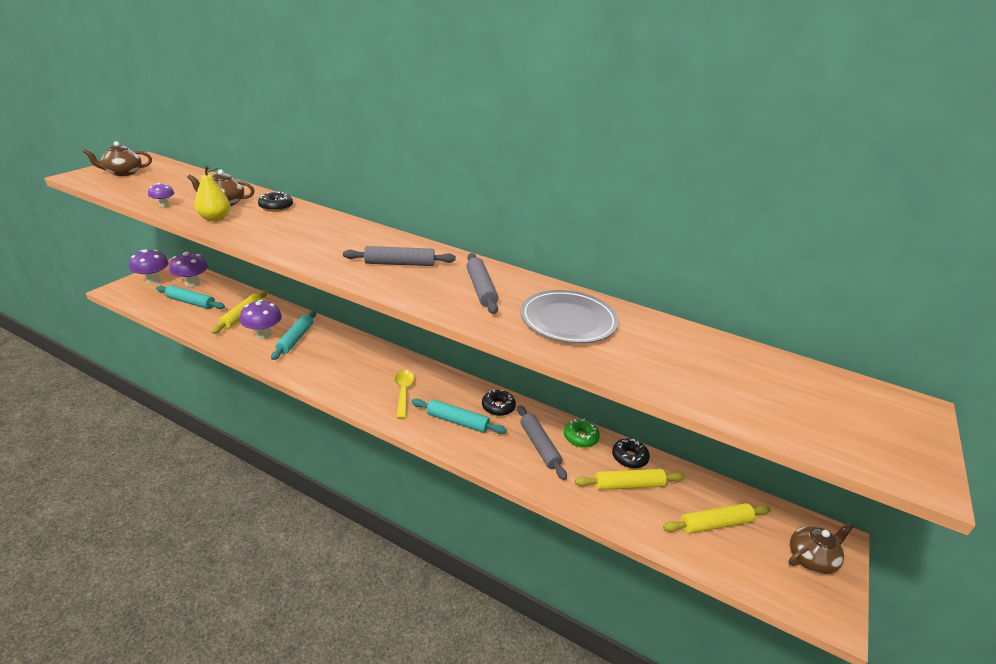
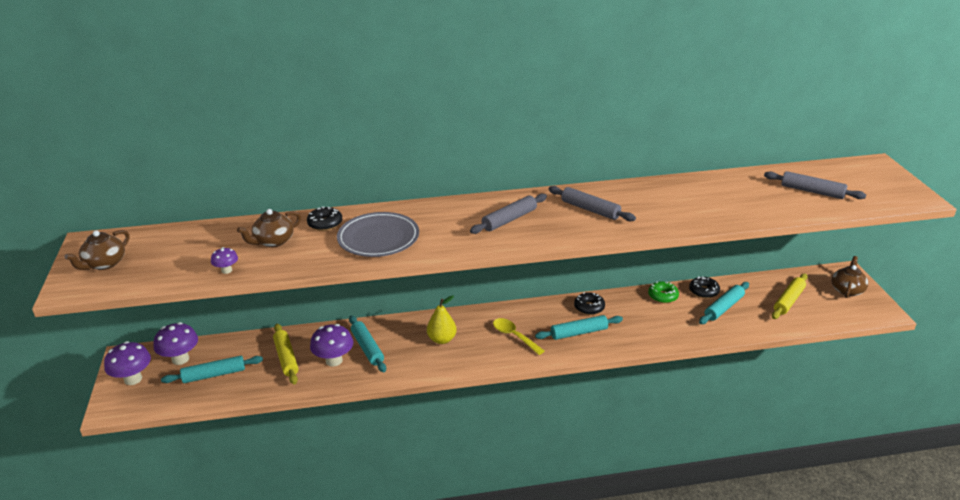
camera: 35 degrees left, 0 degrees up
yellow pear [194,166,230,222] -> yellow pear moved to [427,295,457,344]
grey rolling pin [517,405,567,480] -> grey rolling pin moved to [764,171,866,199]
grey plate [521,290,618,343] -> grey plate moved to [337,212,419,257]
yellow rolling pin [575,469,685,490] -> turquoise rolling pin [699,282,749,324]

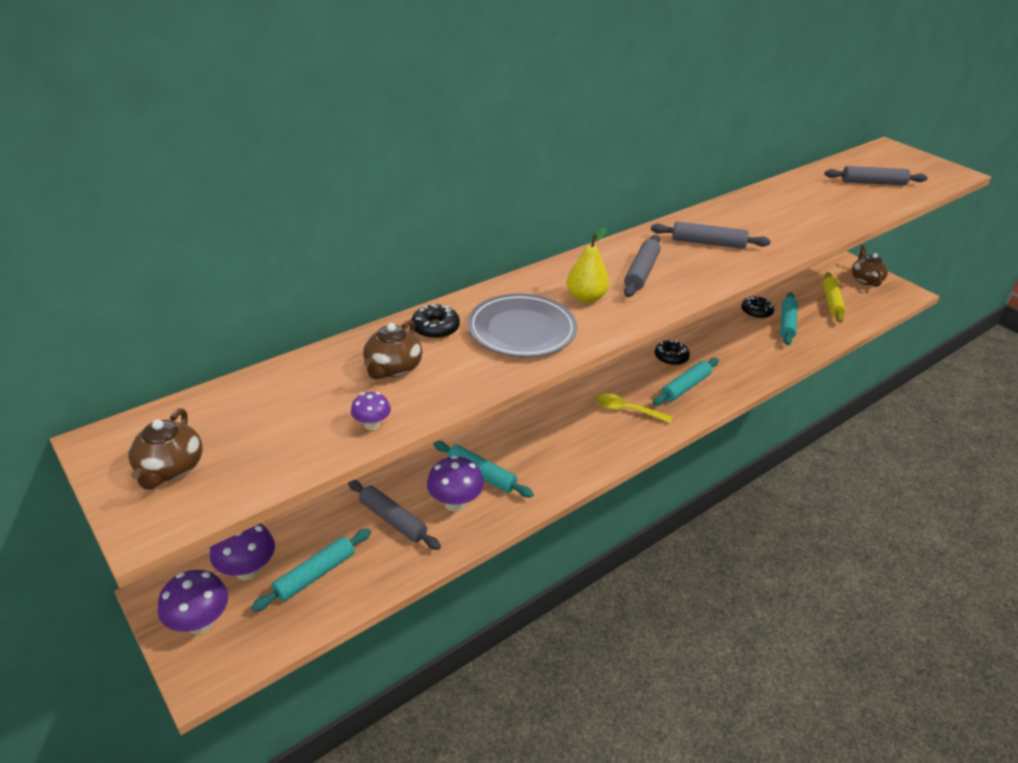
camera: 30 degrees left, 5 degrees up
yellow rolling pin [273,323,298,384] -> grey rolling pin [348,480,441,550]
yellow pear [427,295,457,344] -> yellow pear moved to [567,227,609,303]
green donut [648,281,679,303] -> none

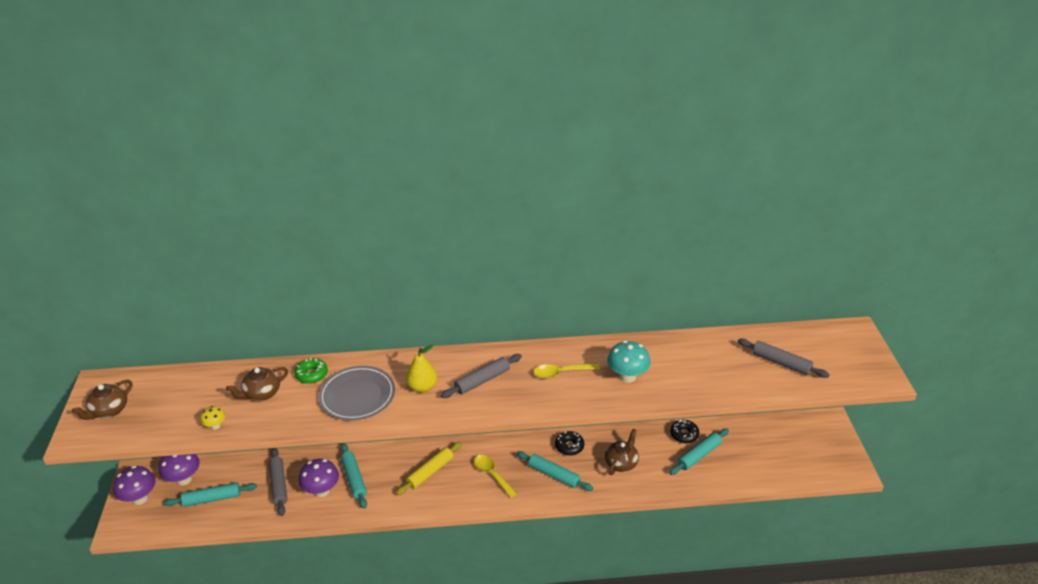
camera: 35 degrees right, 0 degrees up
purple mushroom [351,392,391,430] -> yellow mushroom [201,406,225,430]
black donut [411,304,460,339] -> green donut [294,358,328,384]
grey rolling pin [651,222,771,249] -> yellow spoon [533,363,600,379]
turquoise rolling pin [653,358,719,405] -> turquoise rolling pin turned 45 degrees clockwise [516,451,593,491]
yellow rolling pin [823,272,846,323] -> yellow rolling pin moved to [396,442,462,495]
brown teapot [852,245,888,287] -> brown teapot moved to [605,429,639,475]
none -> turquoise mushroom [607,341,651,383]

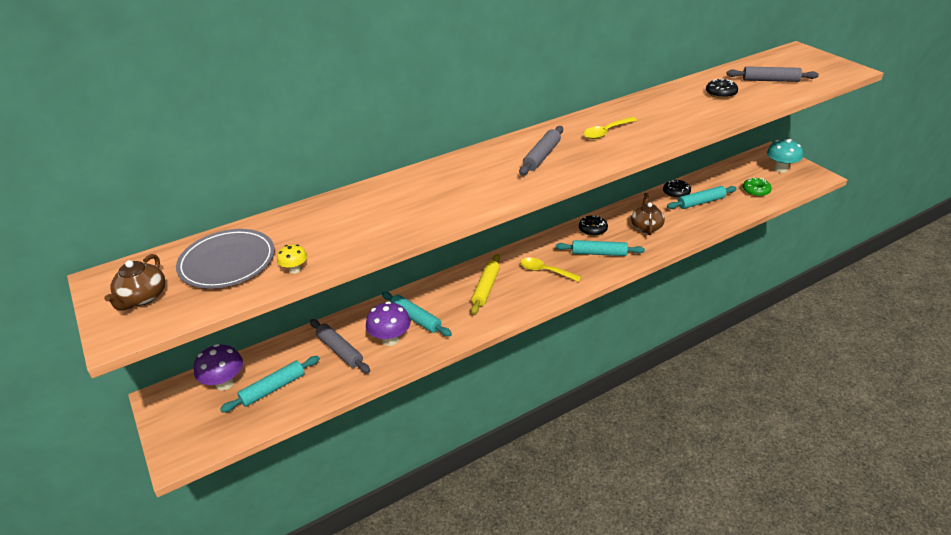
camera: 25 degrees left, 0 degrees up
purple mushroom [113,466,156,505] -> none
brown teapot [226,367,288,401] -> none
green donut [294,358,328,384] -> green donut moved to [743,178,772,197]
grey plate [318,366,395,421] -> grey plate moved to [176,229,275,289]
yellow pear [406,345,437,393] -> none
turquoise mushroom [607,341,651,383] -> turquoise mushroom moved to [767,139,803,173]
turquoise rolling pin [670,428,729,475] -> turquoise rolling pin turned 45 degrees clockwise [667,186,737,209]
none -> black donut [706,79,738,99]

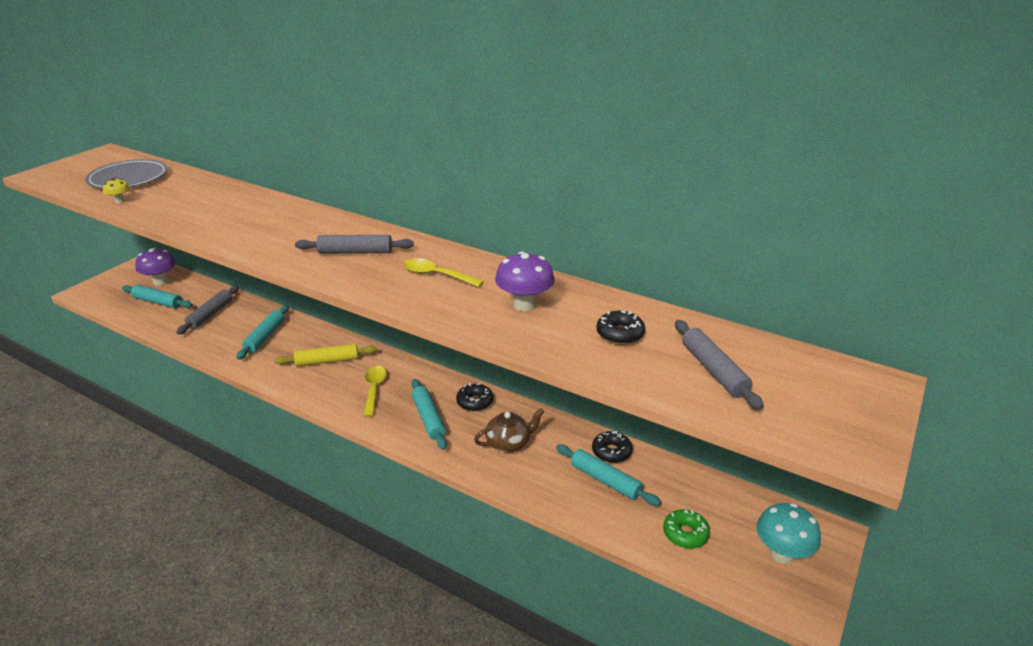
camera: 60 degrees right, 5 degrees down
brown teapot [104,254,165,311] -> none
purple mushroom [366,301,411,346] -> purple mushroom moved to [495,252,555,311]

